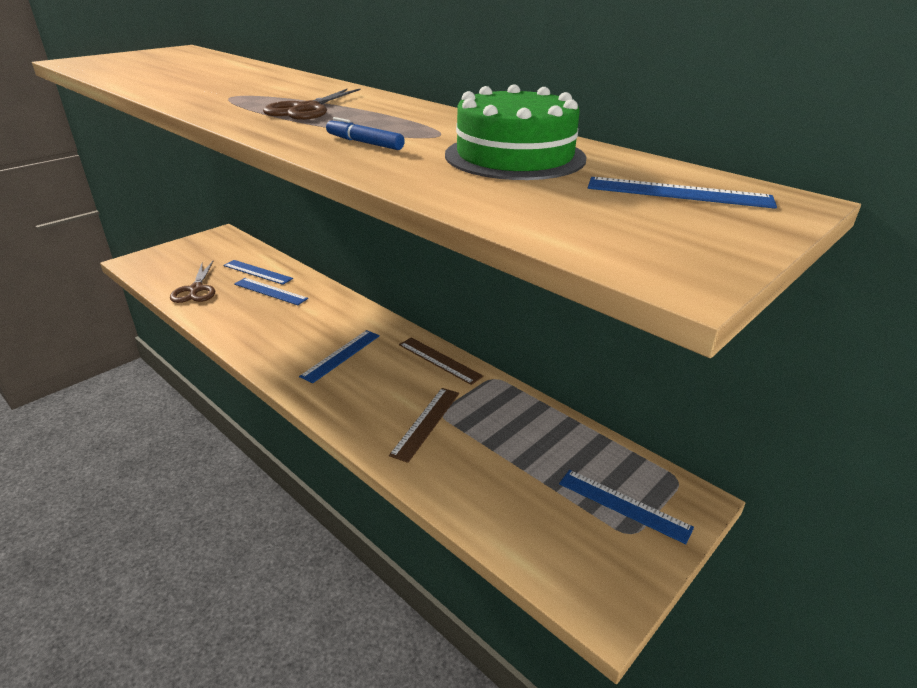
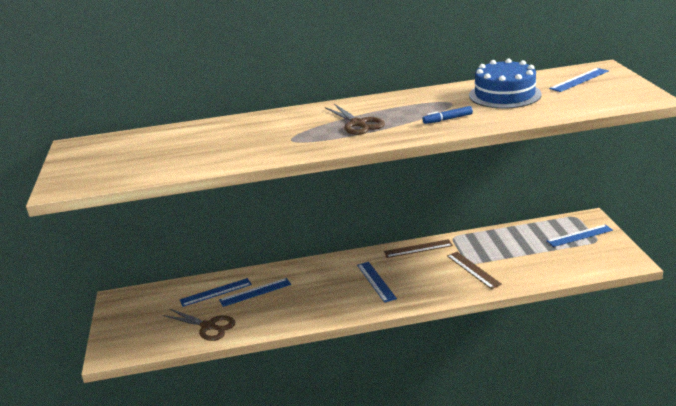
camera: 50 degrees left, 5 degrees down
green cake [445,84,587,180] -> blue cake [469,59,542,109]

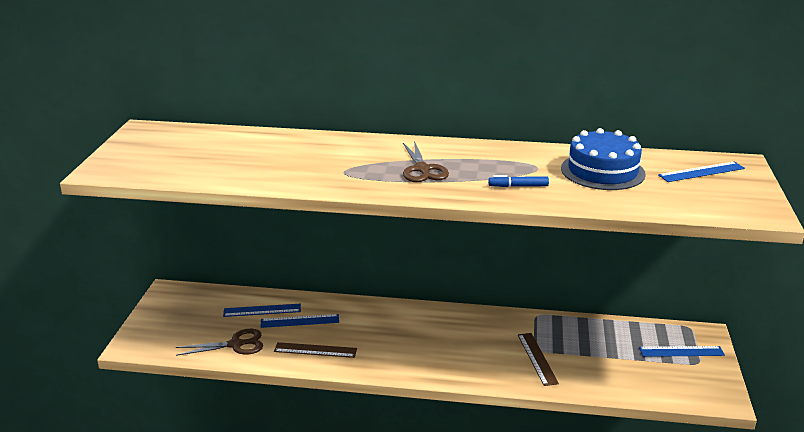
camera: 15 degrees right, 0 degrees up
brown scissors [163,309,235,341] -> brown scissors turned 60 degrees counterclockwise [176,329,263,356]
blue ruler [357,262,397,303] -> none
brown ruler [384,239,453,258] -> brown ruler moved to [274,342,357,358]

